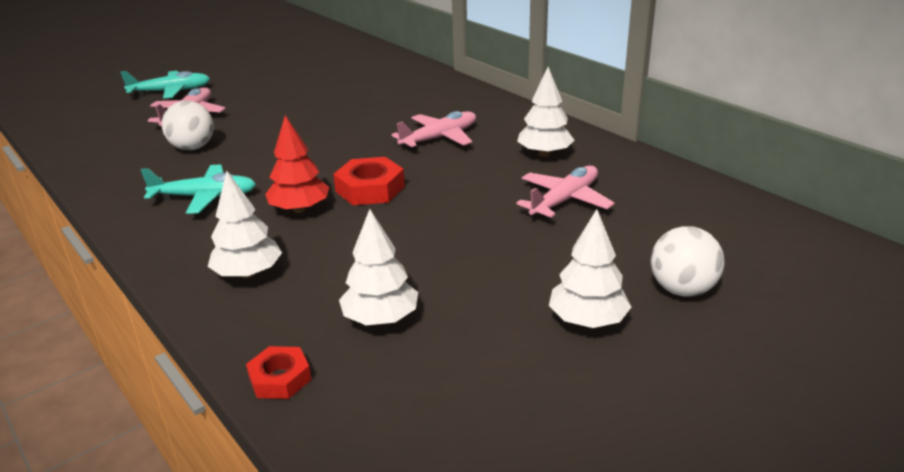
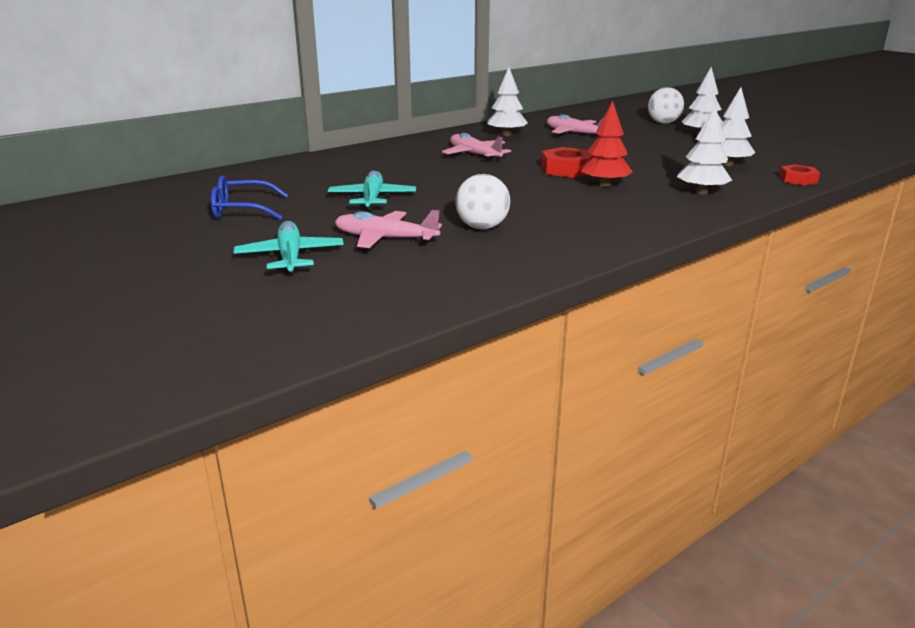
camera: 90 degrees left, 5 degrees down
turquoise plane [141,164,256,214] -> turquoise plane moved to [328,170,416,210]
none -> blue glasses [211,176,288,220]

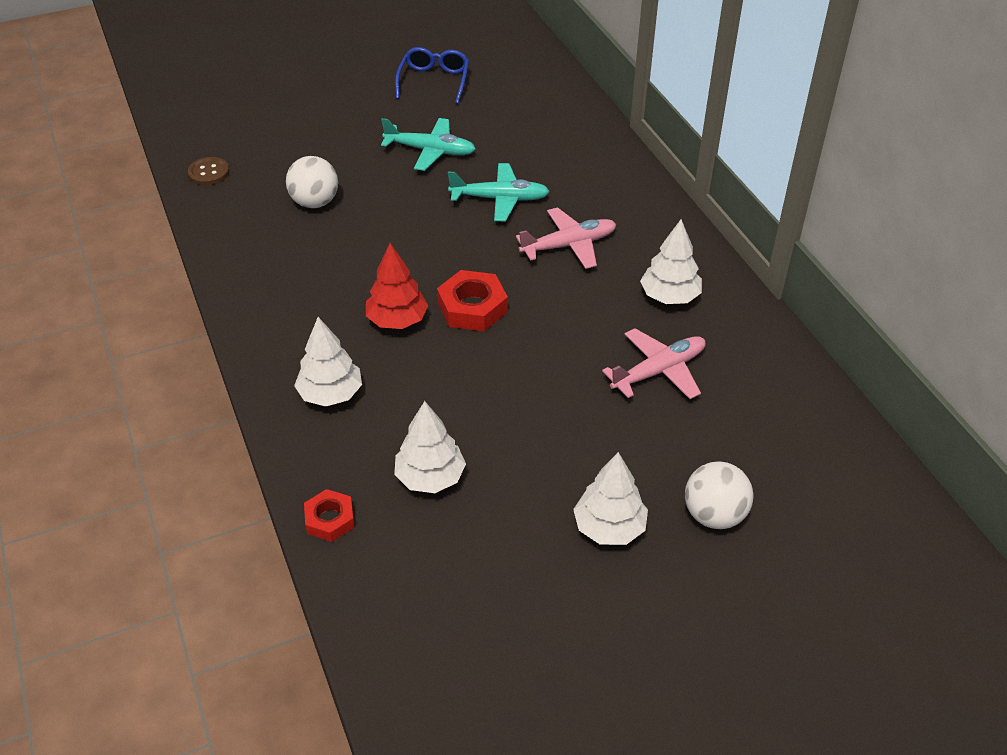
camera: 105 degrees right, 20 degrees up
turquoise plane [234,221,344,274] -> turquoise plane moved to [448,163,550,221]
pink plane [335,210,442,248] -> none
none -> brown button [188,157,230,185]

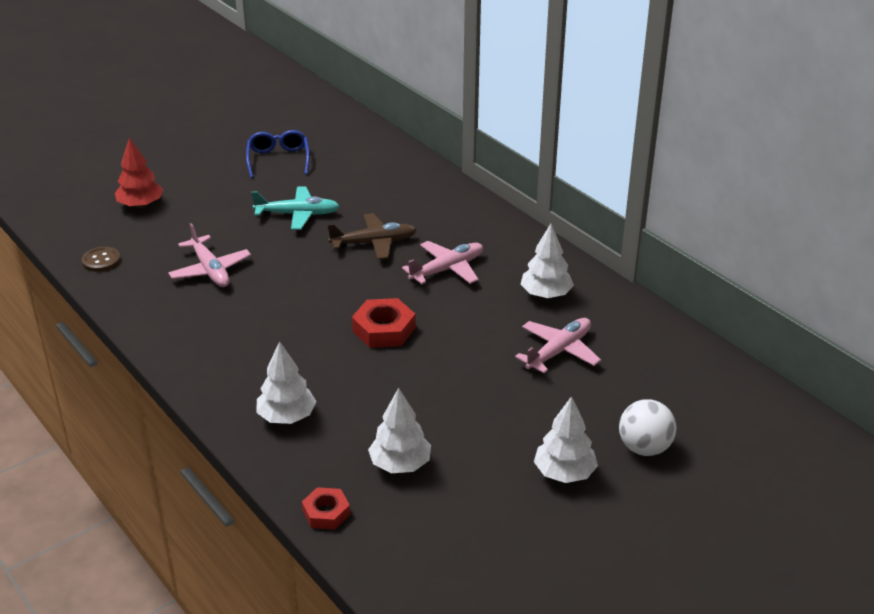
camera: 15 degrees left, 10 degrees down
white ball [286,156,338,208] -> pink plane [168,223,251,287]
red tree [366,243,429,329] -> red tree moved to [115,138,163,208]
turquoise plane [448,163,550,221] -> brown plane [327,213,417,259]

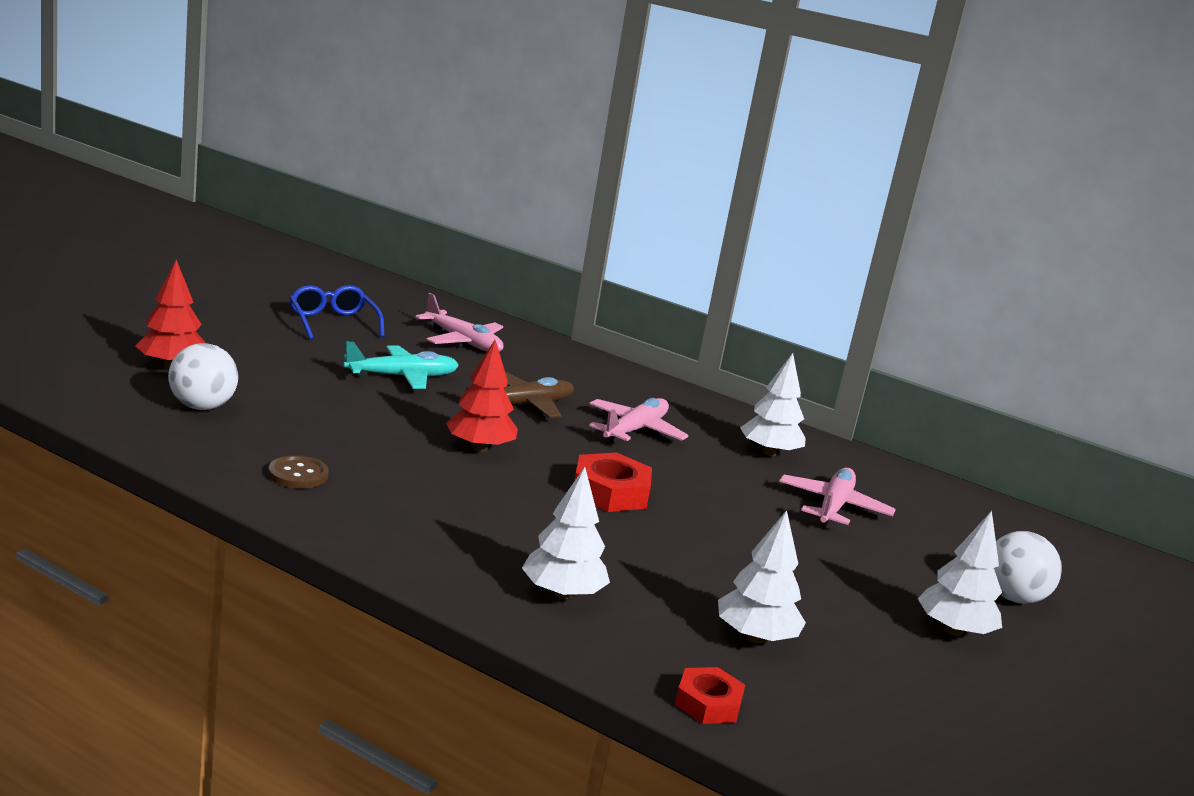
camera: 25 degrees left, 15 degrees down
brown button [82,247,121,272] -> brown button moved to [268,455,329,488]
pink plane [168,223,251,287] -> pink plane moved to [415,293,503,352]
none -> white ball [168,343,238,410]
none -> red tree [446,340,518,452]

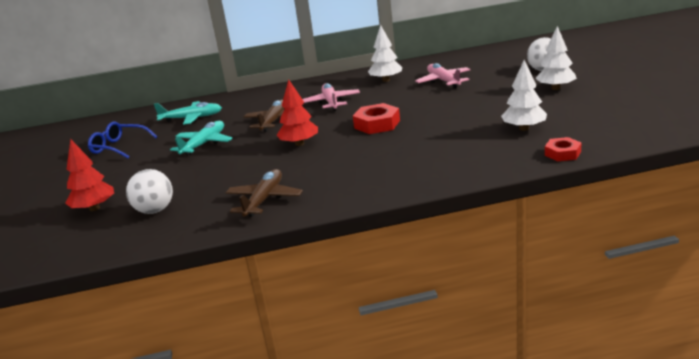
camera: 35 degrees left, 5 degrees up
brown button [268,455,329,488] -> brown plane [226,169,303,217]
pink plane [415,293,503,352] -> turquoise plane [154,101,222,125]
white tree [522,467,610,599] -> none

